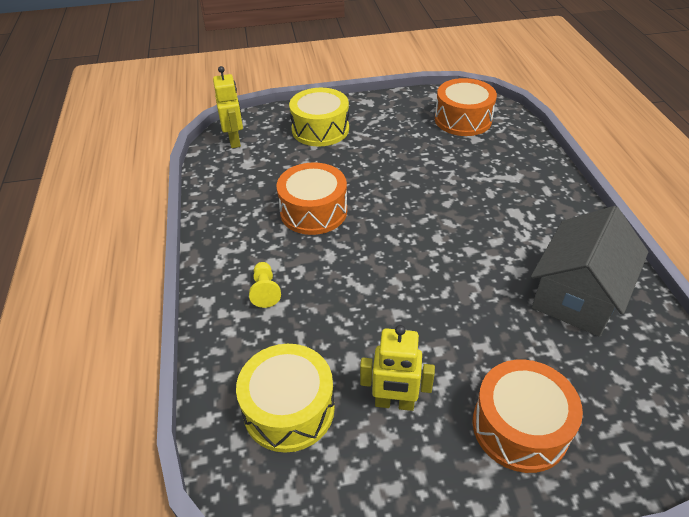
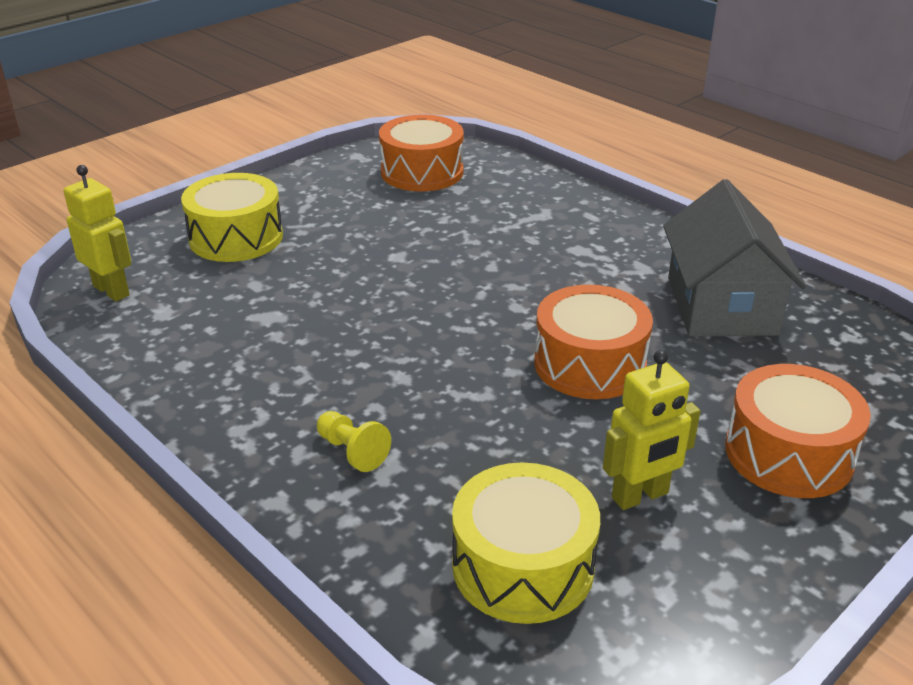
camera: 35 degrees left, 10 degrees down
orange drum [277,162,347,235] -> orange drum moved to [534,284,653,399]

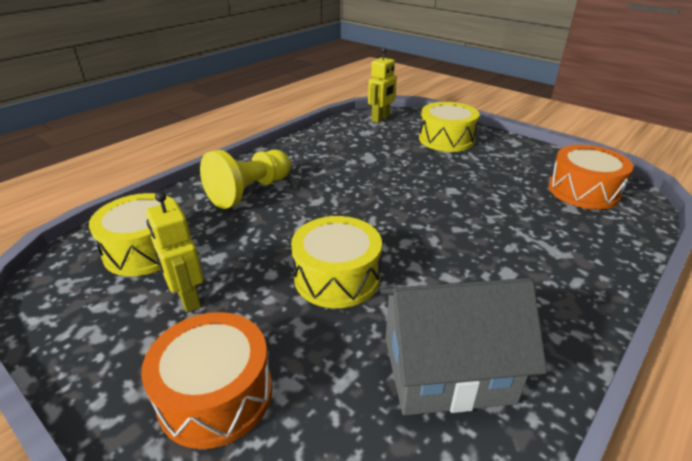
camera: 85 degrees right, 0 degrees up
yellow pawn [317,411,391,472] -> yellow pawn [200,149,291,209], size x2.04
orange drum [534,284,653,399] -> yellow drum [291,216,382,308]

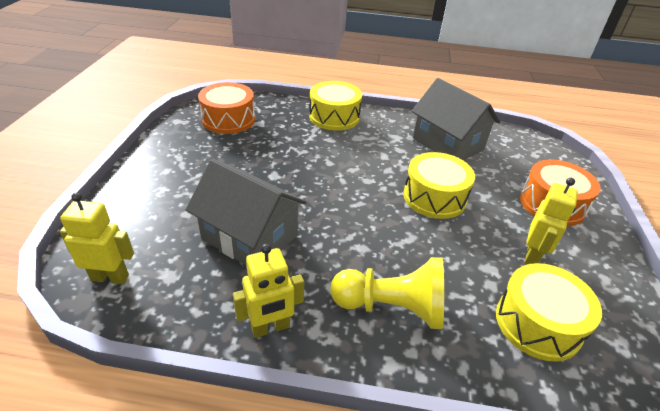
camera: 125 degrees left, 5 degrees up
yellow drum [419,102,479,152] -> yellow drum moved to [309,81,362,131]
none -> grey house [186,159,306,266]
none -> yellow robot [233,244,304,338]

